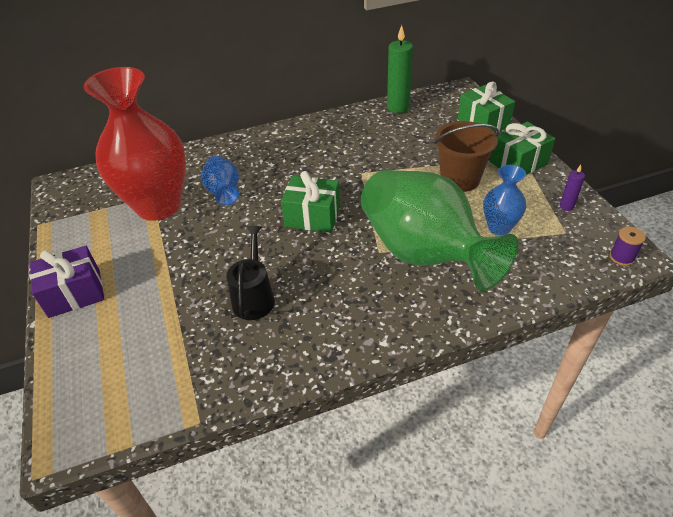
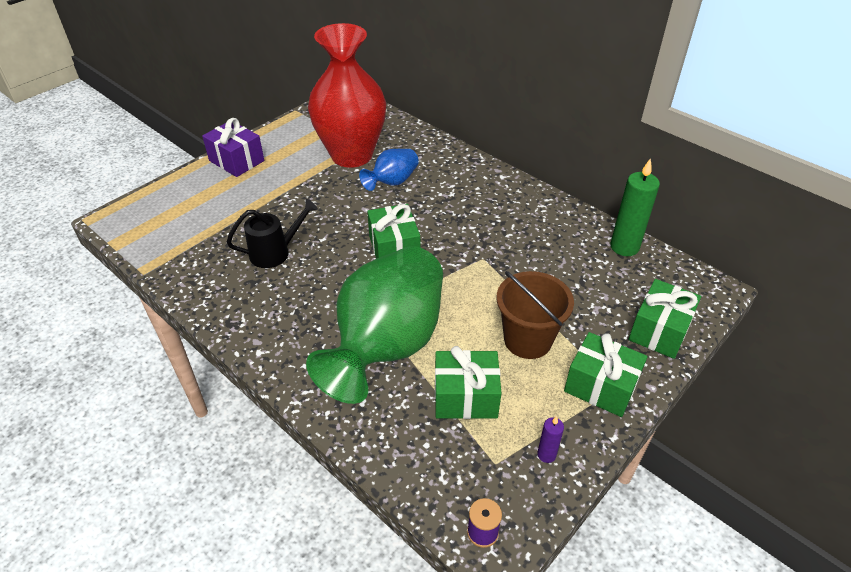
camera: 60 degrees right, 0 degrees up
blue vase [483,165,526,235] -> green gift [435,346,501,419]

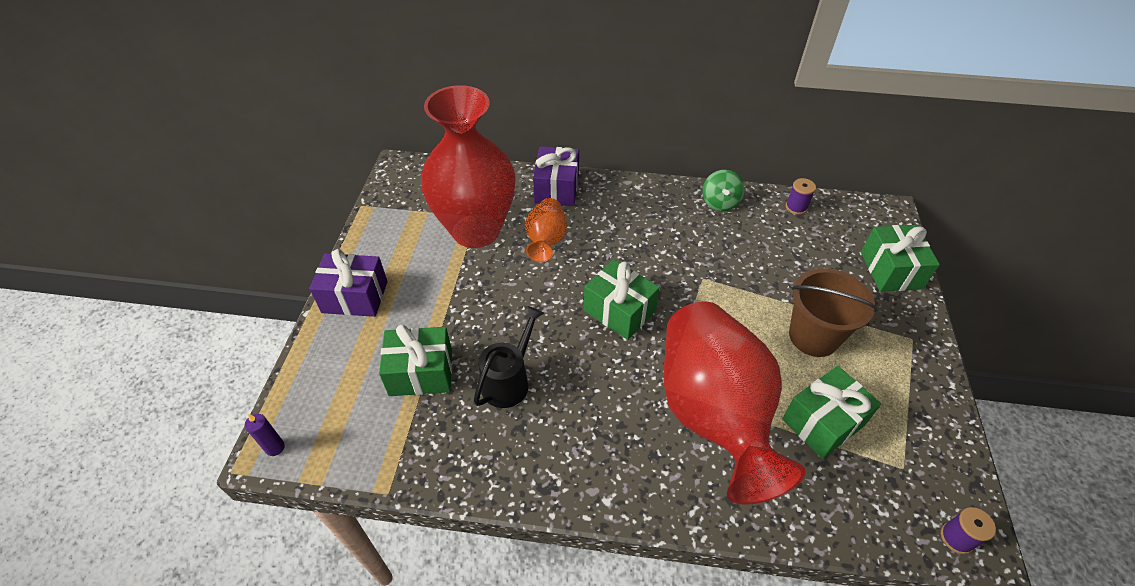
camera: 35 degrees left, 5 degrees up
green vase [306,246,443,404] -> red vase [664,302,806,505]
blue vase [359,149,419,191] -> orange vase [525,198,567,262]
purple candle [537,416,564,463] -> purple candle moved to [245,414,285,456]
green gift [564,332,648,417] -> green gift moved to [379,325,452,396]
green candle [610,158,660,256] -> purple spool [786,178,816,215]
none -> purple gift [533,146,579,206]
none -> green spinning top [702,170,745,211]

